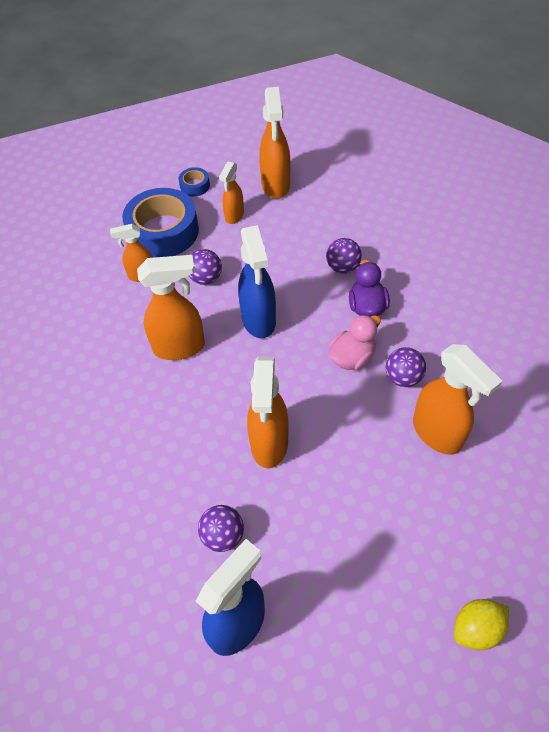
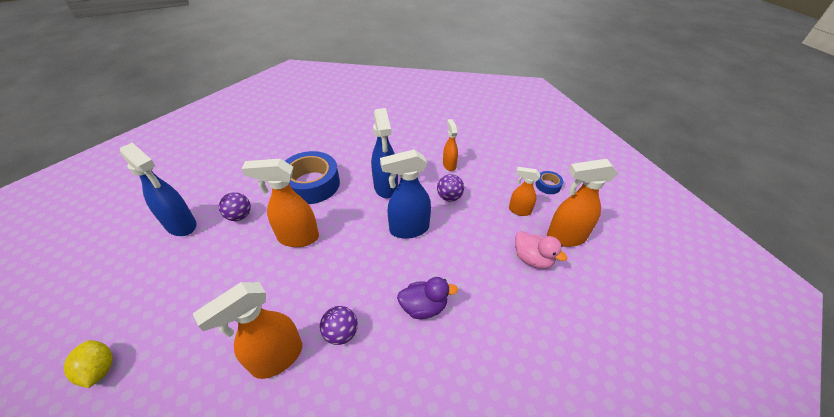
camera: 85 degrees right, 10 degrees down
blue tape [122,188,199,258] -> blue tape moved to [285,151,340,204]
orange spray bottle [137,255,205,360] -> blue spray bottle [371,108,398,199]
purple ball [326,238,362,274] -> none
pink duck [329,315,381,370] -> pink duck moved to [515,231,567,269]

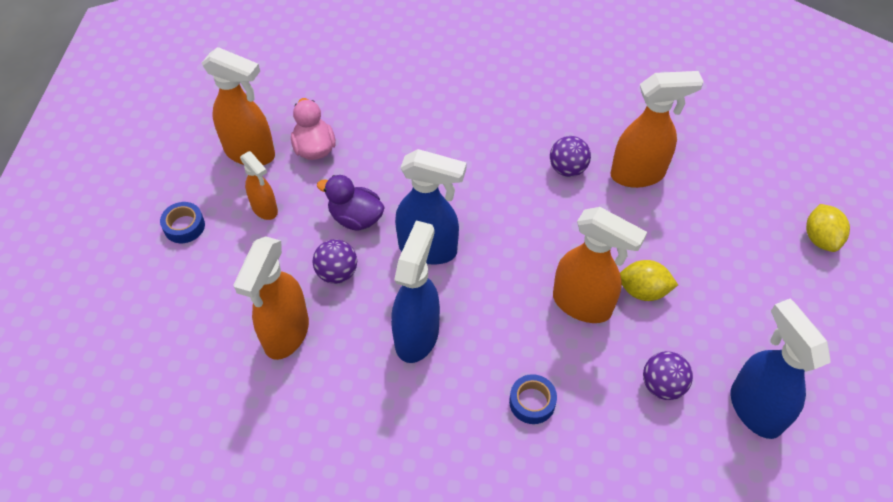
camera: 150 degrees left, 10 degrees up
blue tape [285,151,340,204] -> blue tape [509,374,557,424], size x0.45
purple duck [397,277,458,319] -> purple duck moved to [317,175,385,231]
orange spray bottle [443,119,458,171] -> orange spray bottle [233,236,309,360], size x1.70
none -> yellow lemon [620,260,678,301]

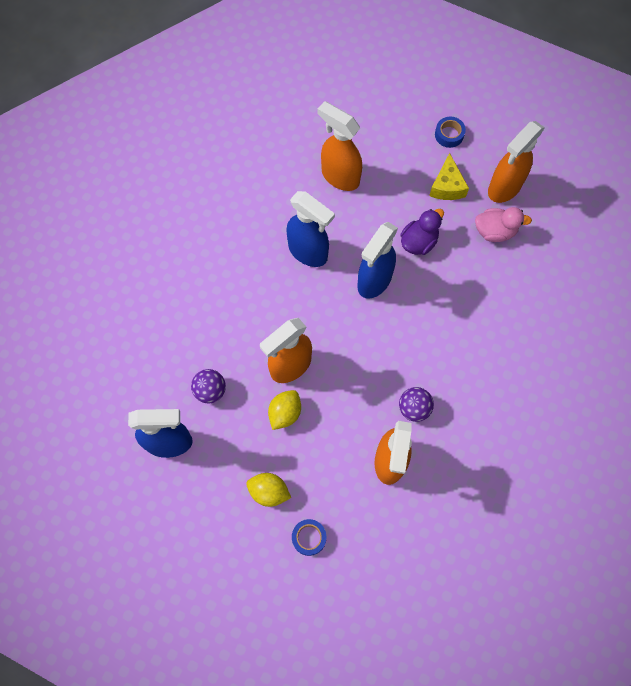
camera: 110 degrees right, 15 degrees up
orange spray bottle [240,151,278,220] -> yellow cheese [429,153,469,200]
purple ball [313,239,357,284] -> none
blue tape [509,374,557,424] -> blue tape moved to [292,519,326,556]
yellow lemon [806,204,850,252] -> yellow lemon moved to [246,473,291,507]

